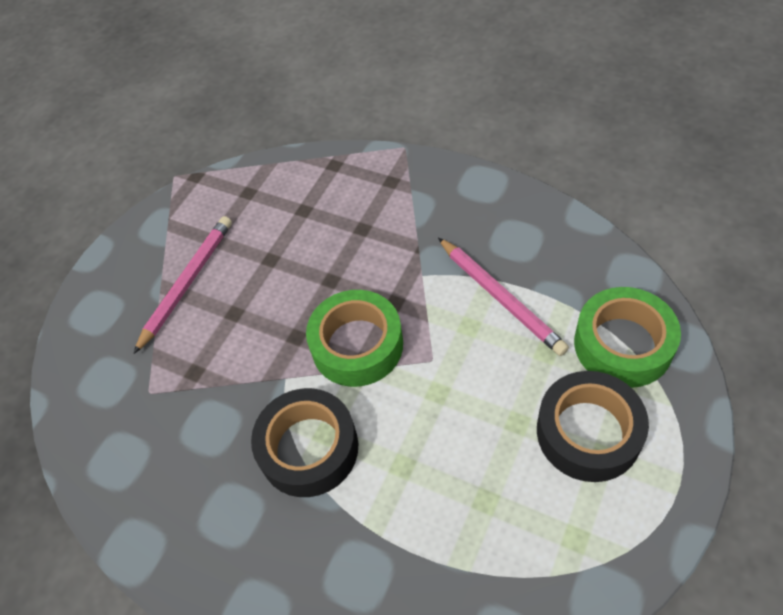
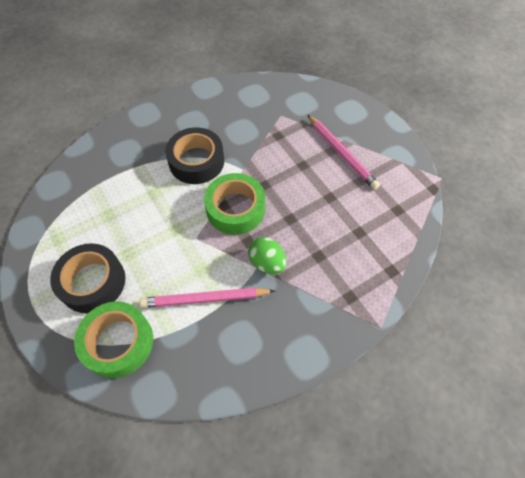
camera: 115 degrees right, 5 degrees up
none -> green egg [248,237,286,274]

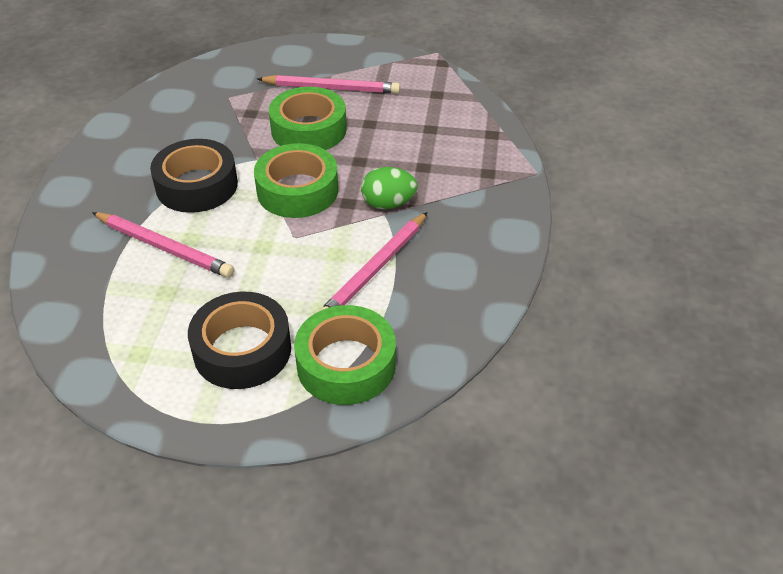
camera: 50 degrees left, 15 degrees down
none -> pink pencil [92,212,234,278]
none -> green tape [269,87,347,150]

